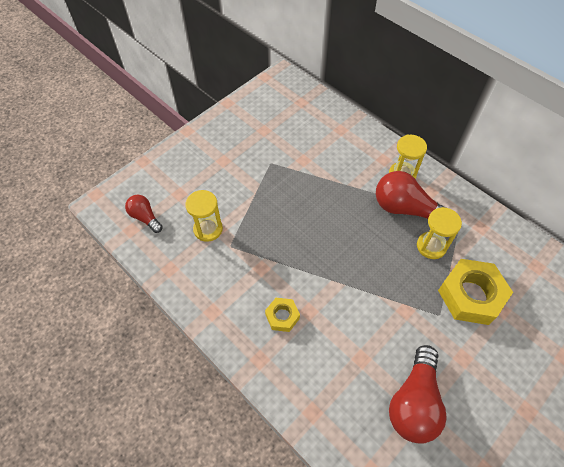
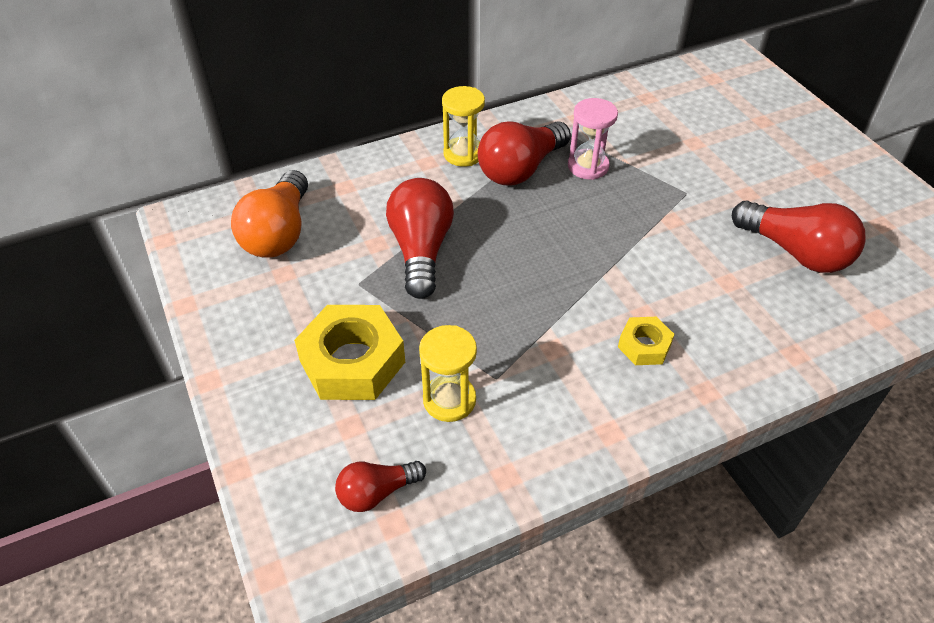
camera: 70 degrees left, 10 degrees down
yellow hourglass [417,207,462,259] -> pink hourglass [568,98,618,180]
yellow nut [438,259,513,325] -> yellow nut moved to [294,305,405,400]
none -> orange light bulb [231,170,308,258]
none -> red light bulb [386,178,454,299]

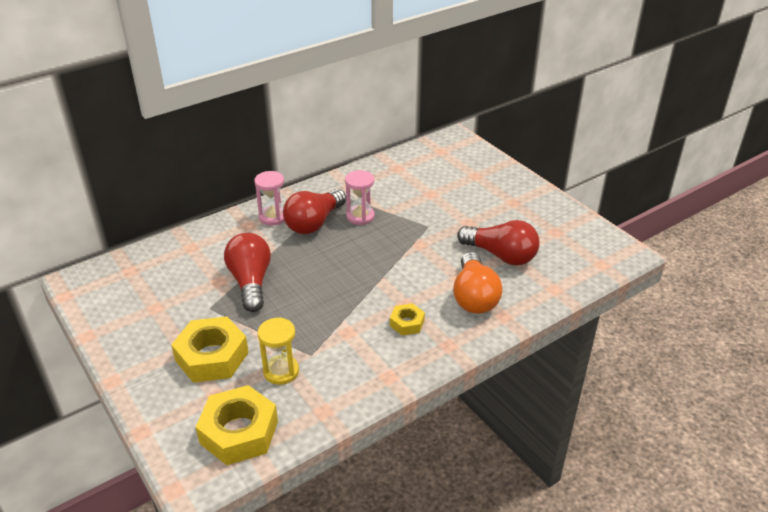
camera: 10 degrees left, 10 degrees down
orange light bulb [231,170,308,258] -> orange light bulb moved to [453,252,503,314]
red light bulb [335,461,426,512] -> yellow nut [196,385,278,465]
yellow hourglass [442,86,485,167] -> pink hourglass [254,171,285,226]

